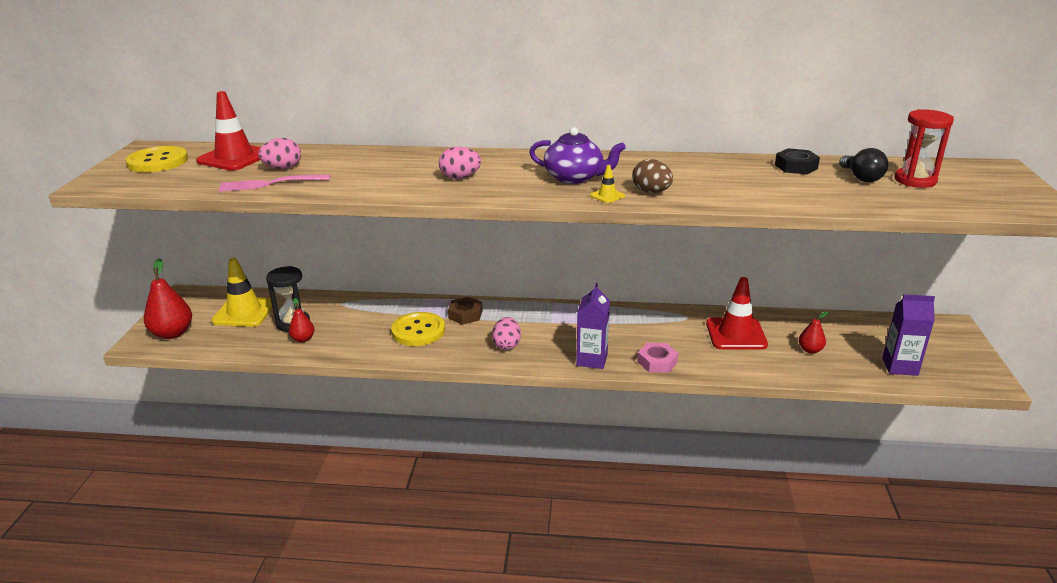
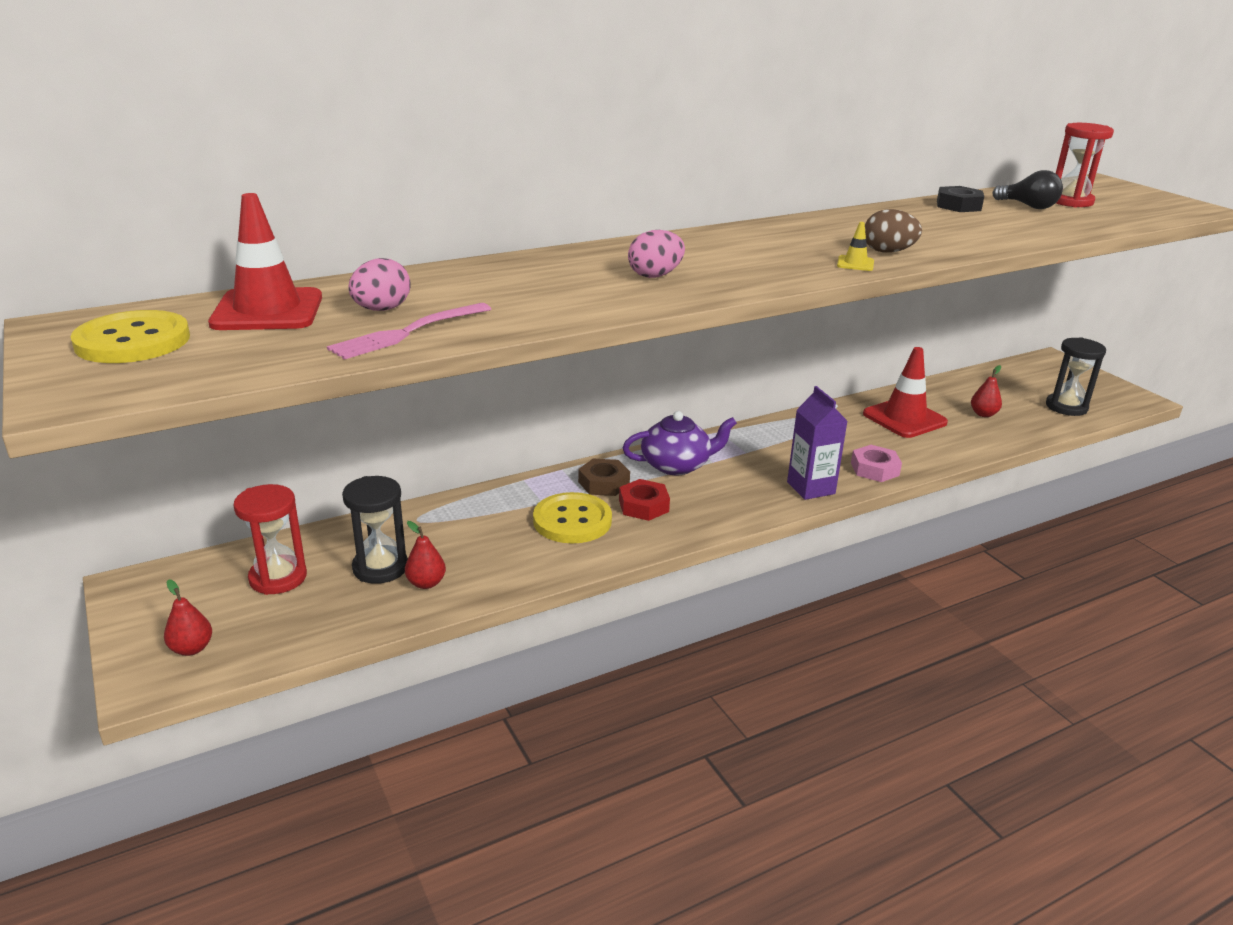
camera: 35 degrees left, 0 degrees up
red pear [144,258,192,339] -> red pear [164,579,212,656], size x0.55
yellow traffic cone [211,258,272,327] -> red hourglass [233,484,307,595]
pink egg [492,317,521,350] -> none
purple teapot [529,127,626,184] -> purple teapot moved to [623,411,737,475]
purple carton [882,294,935,376] -> black hourglass [1046,337,1106,416]
none -> red nut [619,479,670,521]

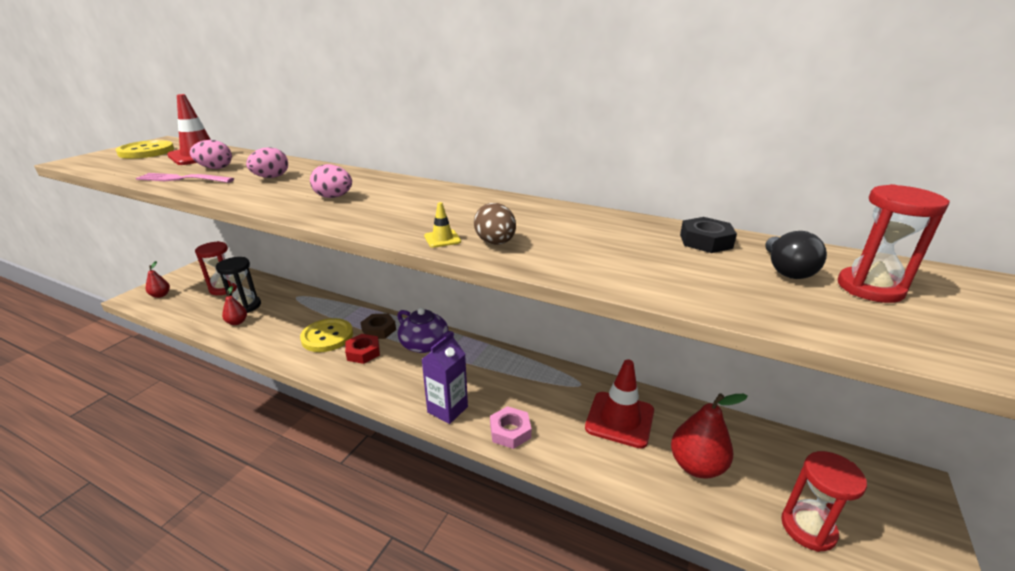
camera: 55 degrees right, 0 degrees up
red pear [971,365,1002,417] -> red pear [671,393,748,479], size x1.81
black hourglass [1046,337,1106,416] -> red hourglass [781,451,867,552]
none -> pink egg [246,147,288,178]

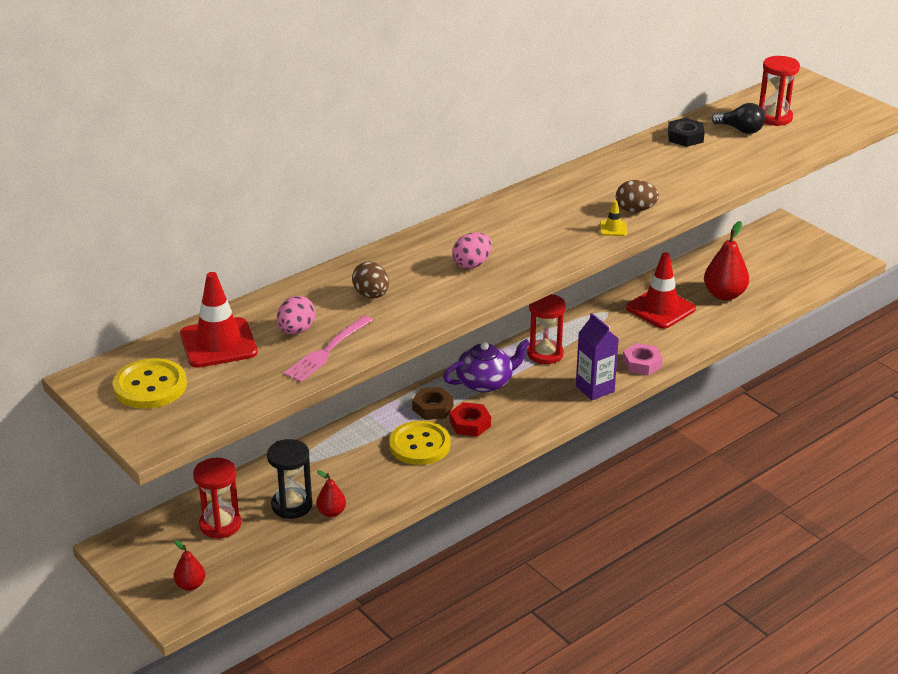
camera: 65 degrees left, 5 degrees up
pink egg [246,147,288,178] -> brown egg [352,261,389,299]
red hourglass [781,451,867,552] -> red hourglass moved to [527,294,566,364]

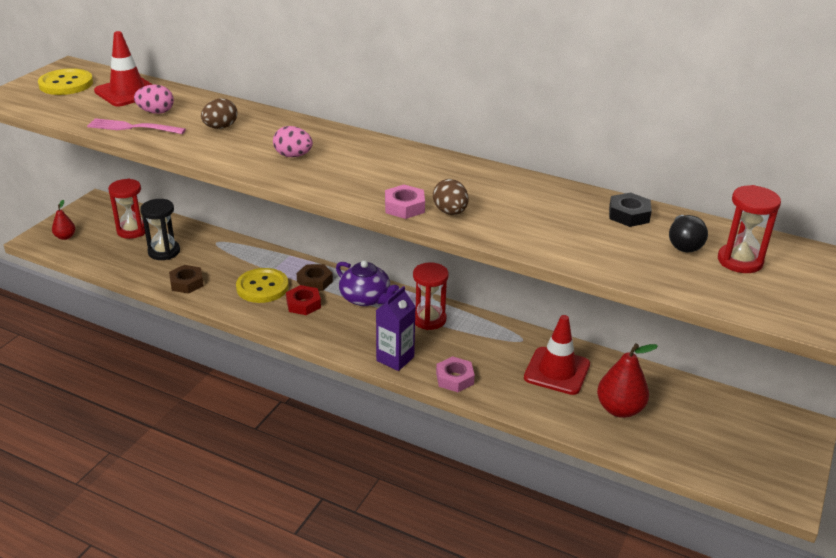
camera: 65 degrees right, 0 degrees up
red pear [316,470,346,517] -> none
yellow traffic cone [600,201,627,236] -> pink nut [385,185,425,219]
none -> brown nut [169,265,204,294]

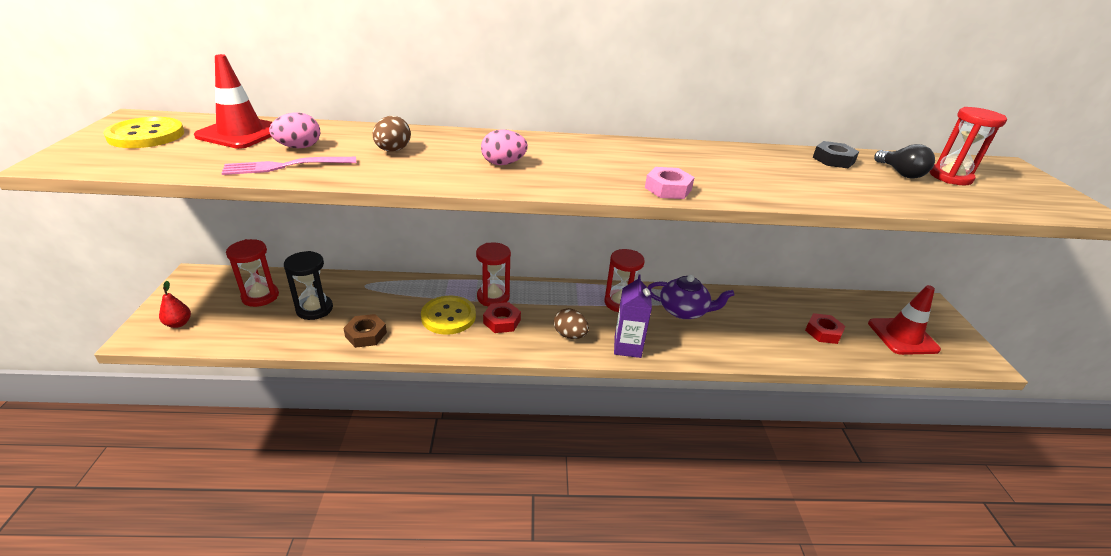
camera: 30 degrees left, 0 degrees up
brown nut [296,264,333,291] -> red hourglass [476,243,511,307]
purple teapot [336,260,399,306] -> purple teapot moved to [647,275,734,319]
brown egg [433,179,469,215] -> brown egg moved to [554,308,589,339]
pink nut [436,356,475,392] -> none
red traffic cone [524,315,590,395] -> red traffic cone moved to [868,285,941,355]
red pear [597,343,658,418] -> red nut [805,313,846,344]

